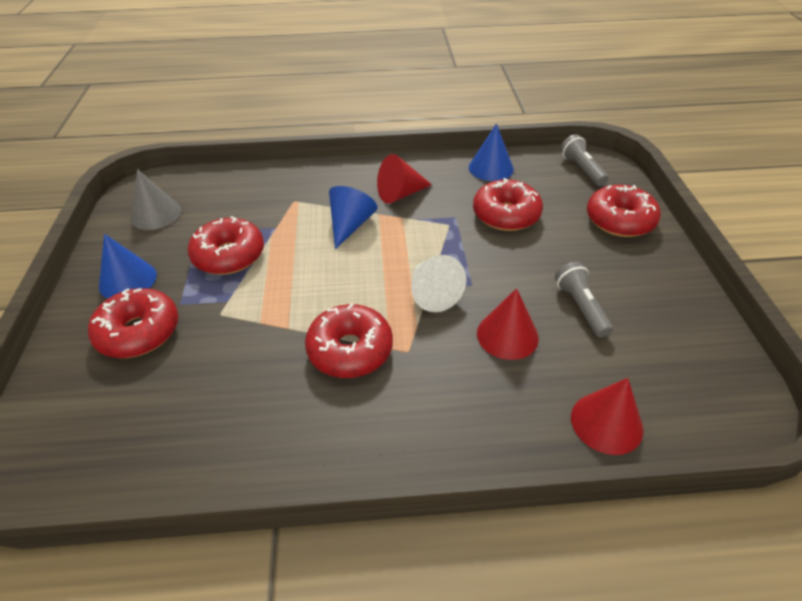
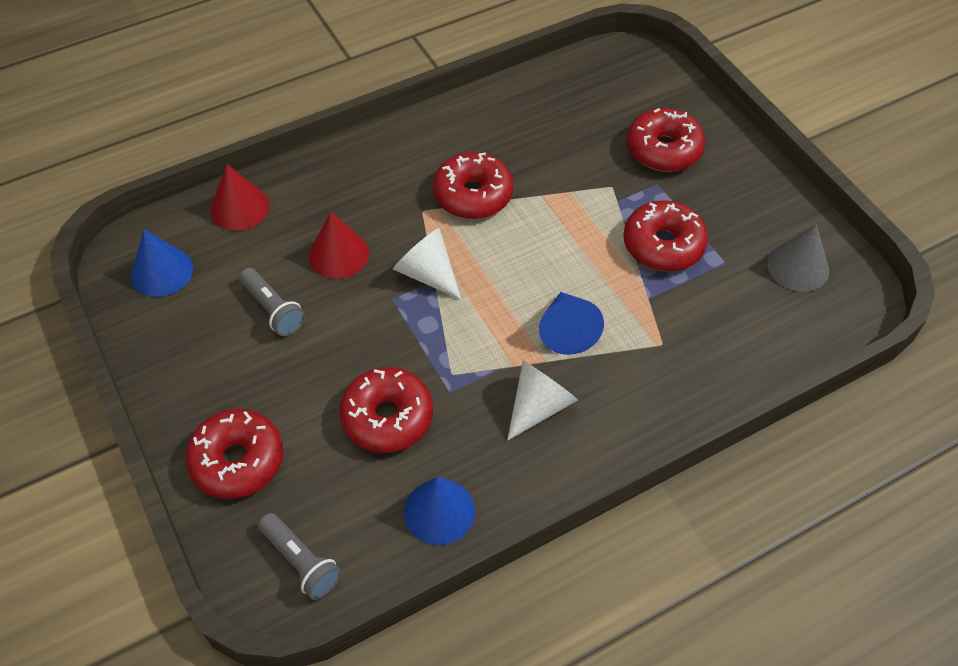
camera: 155 degrees right, 10 degrees up
blue cone [99,234,157,299] -> blue cone moved to [131,229,193,297]
red cone [377,154,432,204] -> white cone [507,361,578,441]

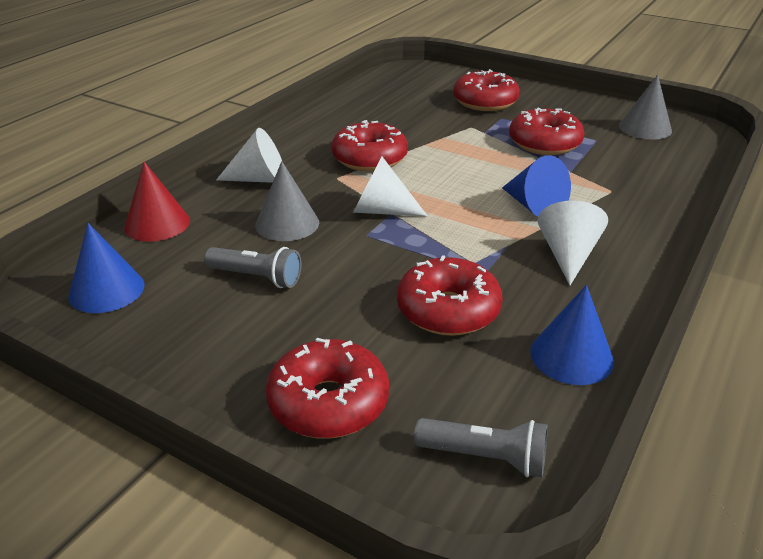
camera: 30 degrees left, 20 degrees down
red cone [309,212,369,279] -> grey cone [255,161,319,241]
none -> white cone [216,128,282,183]

